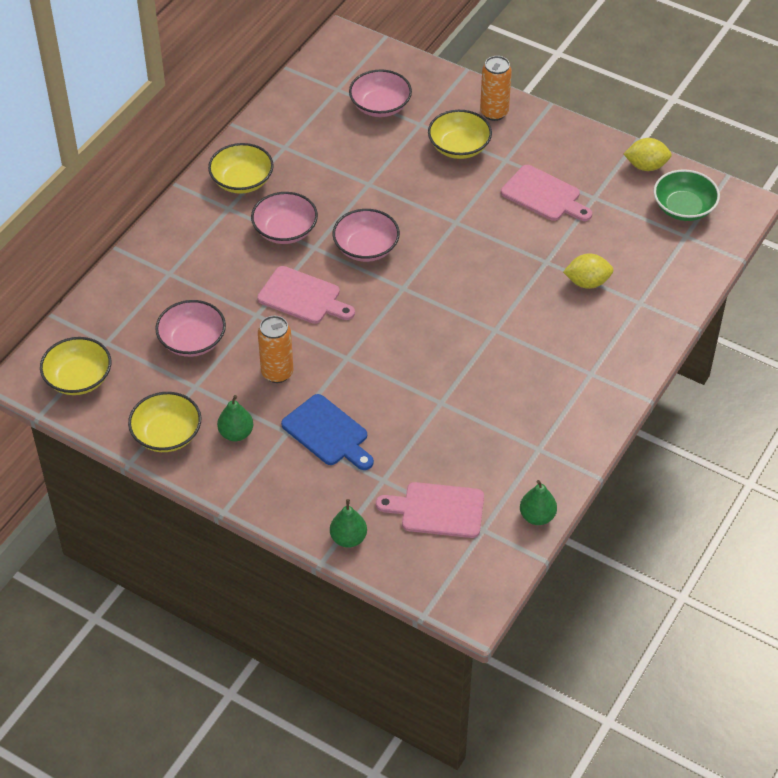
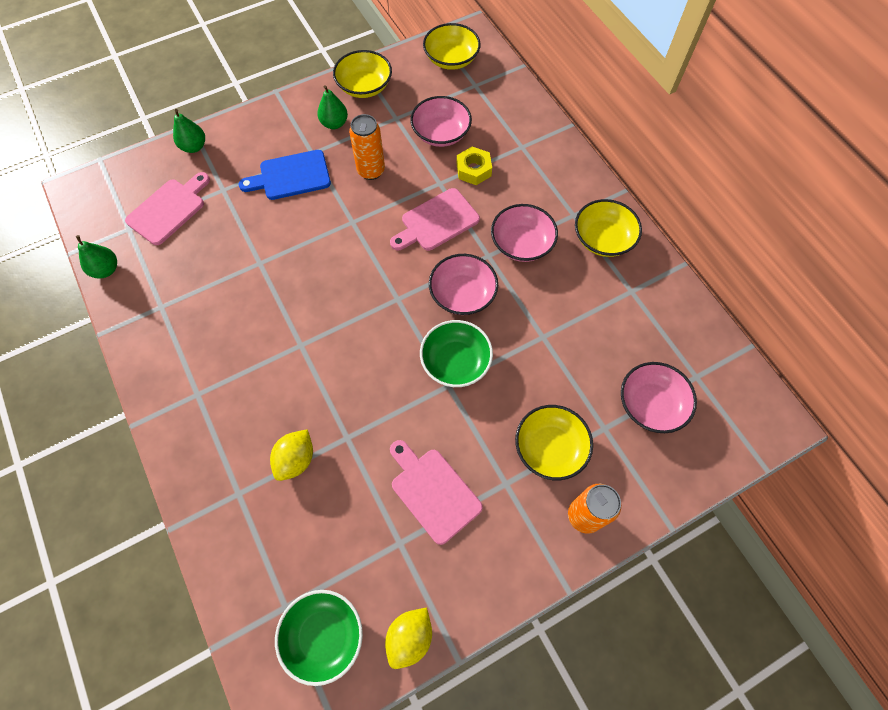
camera: 120 degrees right, 15 degrees up
pink cutting board [501,165,592,221] -> pink cutting board turned 75 degrees clockwise [390,440,483,545]
none -> green bowl [420,320,493,387]
none -> yellow nut [457,146,492,185]

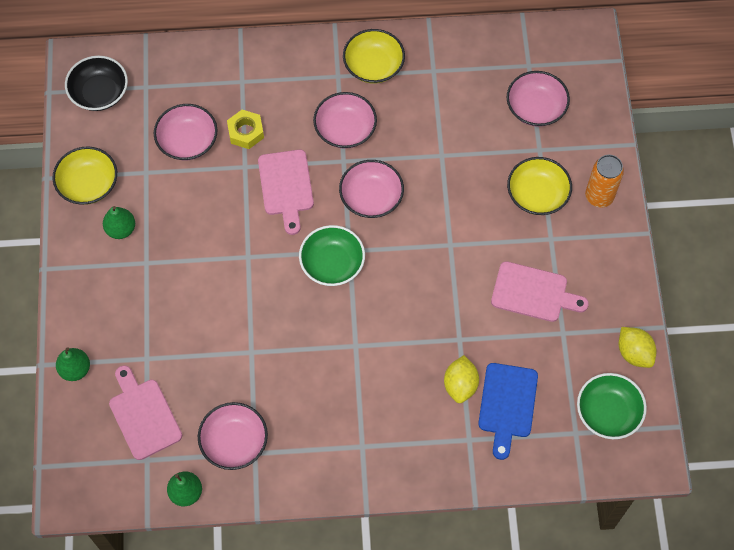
camera: 65 degrees left, 0 degrees up
blue cutting board [239,150,331,200] -> blue cutting board moved to [478,363,538,460]
yellow lemon [270,429,313,481] -> yellow lemon turned 45 degrees clockwise [444,355,479,403]
orange can [349,114,385,180] -> none
pink cutting board [390,440,483,545] -> pink cutting board turned 150 degrees counterclockwise [491,261,589,322]
green bowl [420,320,493,387] -> green bowl moved to [299,225,365,286]
yellow bowl [423,23,481,70] -> black bowl [65,56,128,111]
none -> pink bowl [198,402,268,470]

